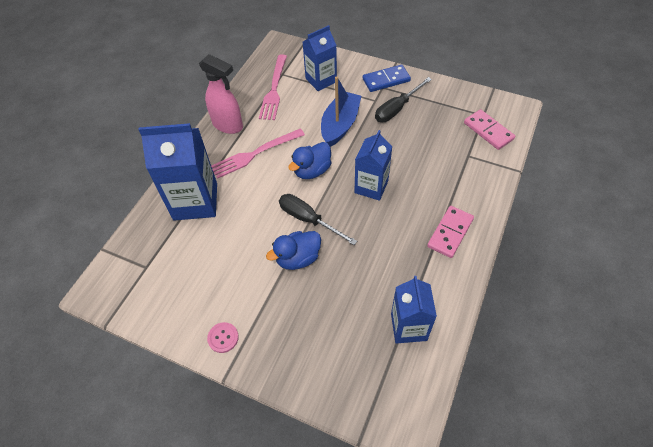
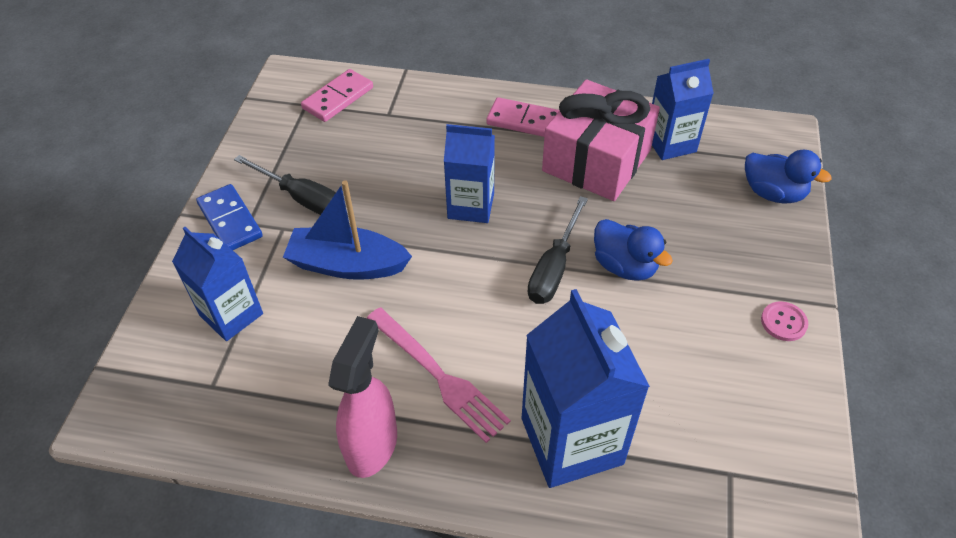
camera: 105 degrees left, 5 degrees down
pink fork [259,54,287,120] -> none
blue duck [288,142,331,179] -> blue duck moved to [745,150,832,204]
none -> pink gift [542,80,660,201]

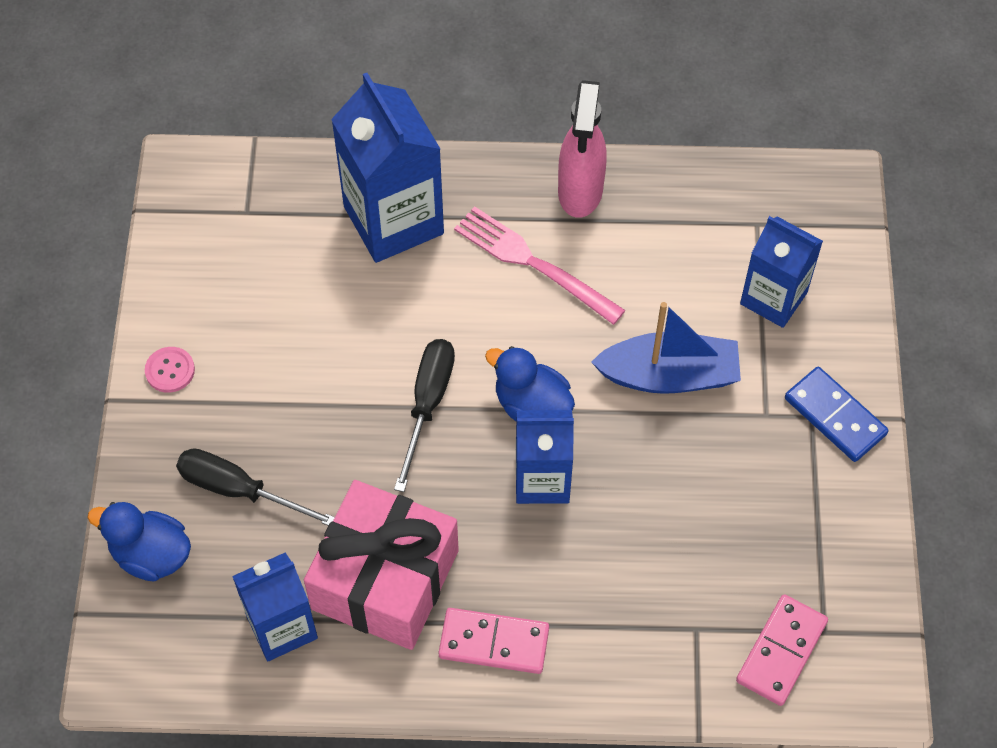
camera: 170 degrees right, 10 degrees up
black screwdriver [234,155,336,215] -> black screwdriver moved to [176,448,335,526]
blue duck [594,219,673,281] -> blue duck moved to [485,346,575,421]

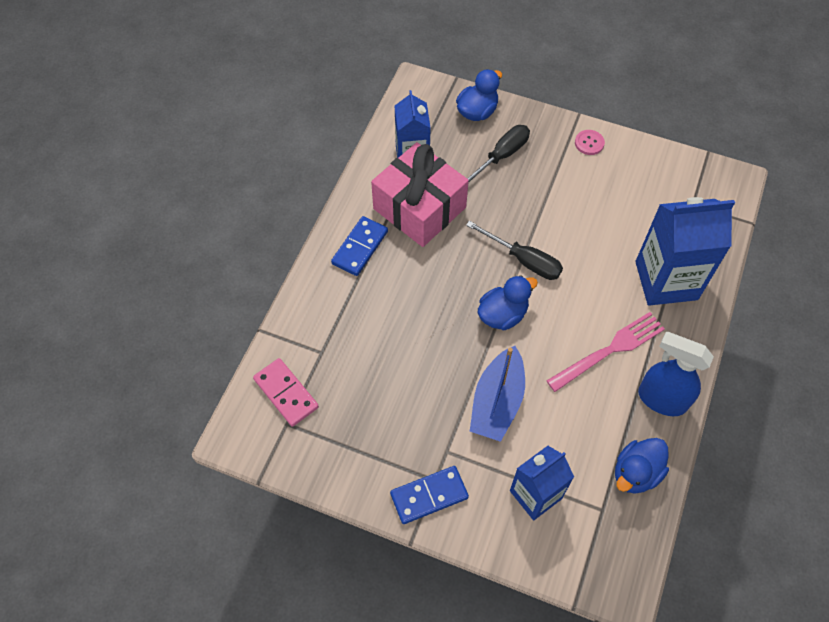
camera: 110 degrees right, 0 degrees up
pink domino [438,608,549,674] -> blue domino [331,216,388,276]
blue carton [516,410,574,504] -> none
pink spray bottle [558,80,607,218] -> blue spray bottle [638,332,714,416]
none -> blue duck [615,438,669,494]

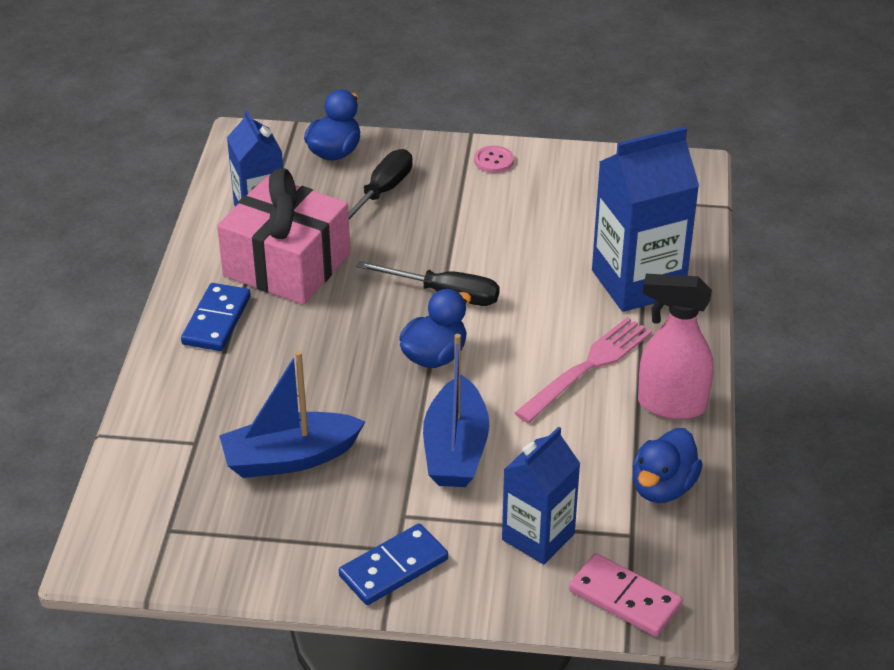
camera: 15 degrees left, 20 degrees down
pink domino [253,358,319,427] -> pink domino moved to [569,553,682,637]
blue spray bottle [638,332,714,416] -> pink spray bottle [638,274,714,419]
none -> blue boat [219,351,366,478]

